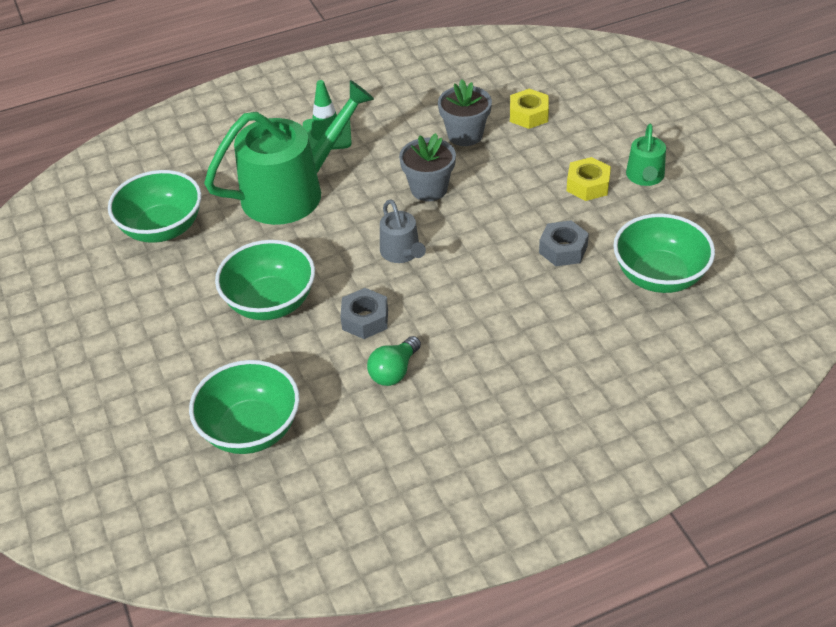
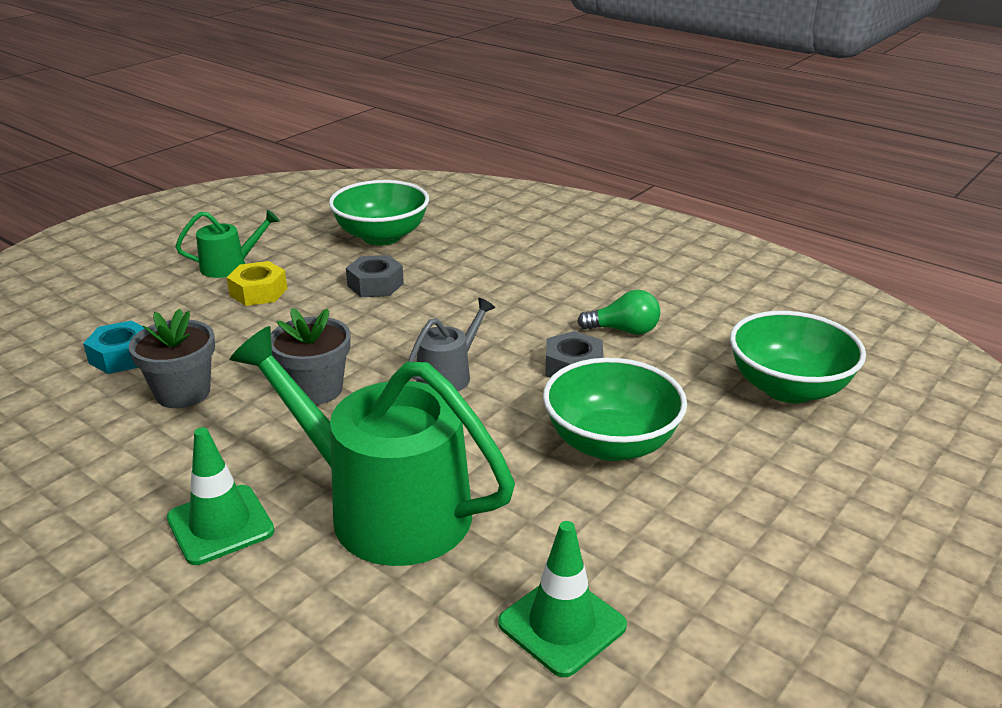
camera: 120 degrees left, 15 degrees down
green bowl [108,170,202,243] -> green traffic cone [498,521,627,677]
yellow nut [510,89,549,129] -> turquoise nut [83,321,144,374]

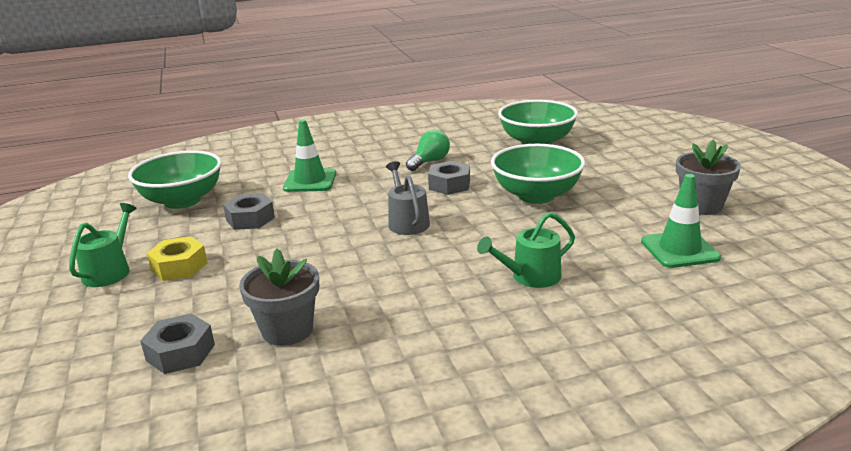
camera: 55 degrees left, 5 degrees down
turquoise nut [83,321,144,374] -> grey nut [140,314,215,374]
green traffic cone [167,427,275,565] -> green traffic cone moved to [283,120,336,192]
green watering can [230,326,515,566] -> green watering can [477,212,575,288], size x0.47
grey flower pot [271,308,351,405] -> grey flower pot moved to [676,139,741,215]

